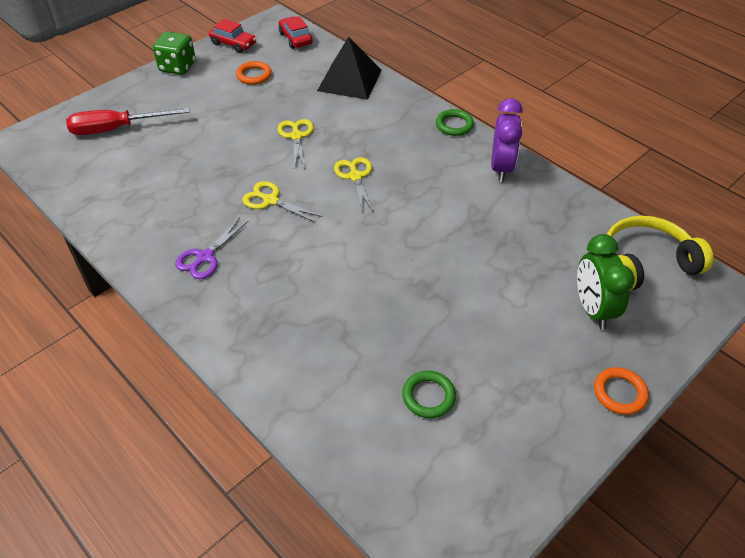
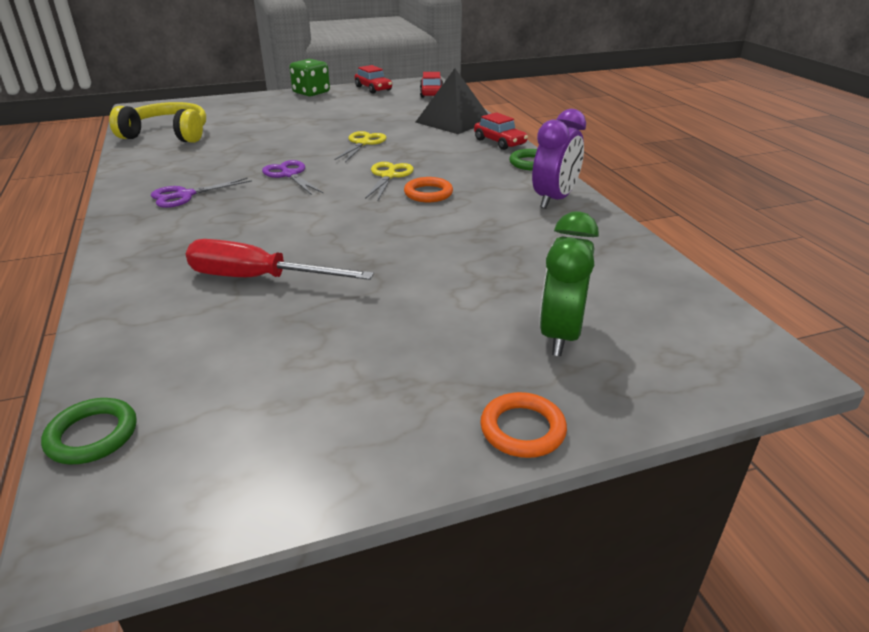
camera: 25 degrees right, 15 degrees down
red screwdriver [66,108,189,135] -> red screwdriver moved to [186,239,374,280]
orange ring [236,61,272,85] -> orange ring moved to [404,177,453,202]
yellow scissors [242,181,322,223] -> purple scissors [262,160,323,195]
green ring [402,371,456,418] -> green ring moved to [41,398,137,464]
yellow headphones [607,216,714,291] -> yellow headphones moved to [109,102,206,143]
none -> red car [474,112,528,150]

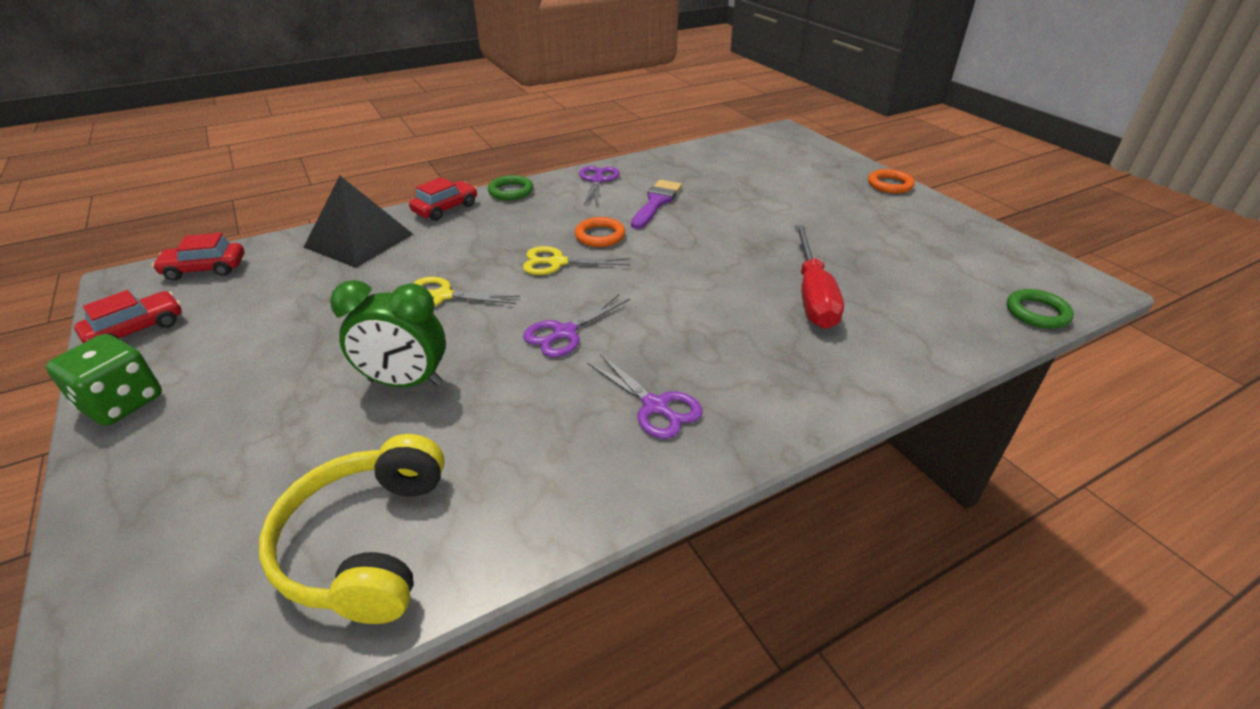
camera: 100 degrees left, 5 degrees up
purple clock [532,109,586,209] -> purple scissors [579,166,620,205]
green clock [539,211,599,356] -> green clock moved to [330,280,446,387]
none -> purple brush [631,180,682,229]

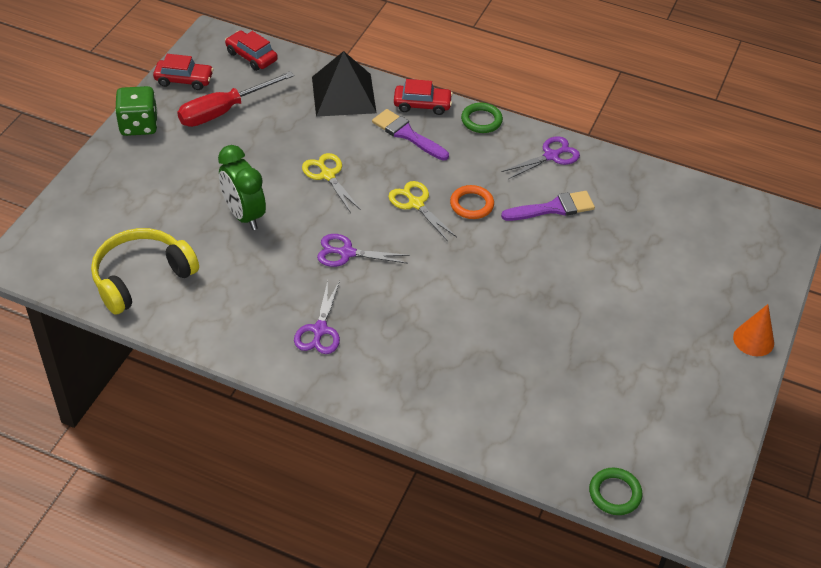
camera: 50 degrees right, 10 degrees up
red screwdriver [795,225,844,329] -> red screwdriver moved to [177,71,294,127]
orange ring [868,169,915,194] -> orange cone [733,304,774,356]
none -> purple brush [372,109,449,160]

